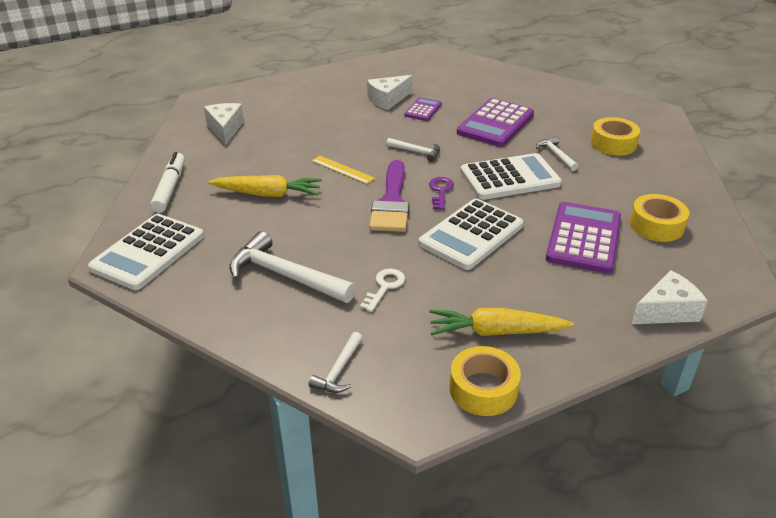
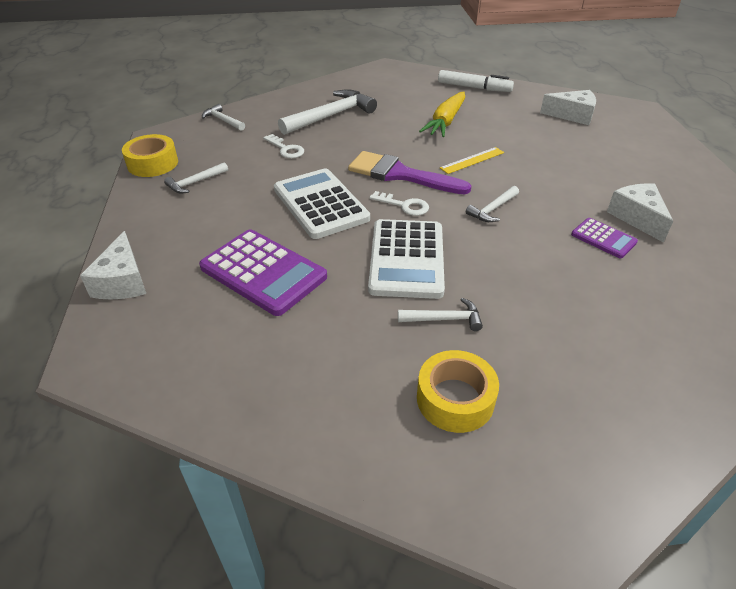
camera: 110 degrees right, 5 degrees up
white calculator [88,214,204,290] -> none
purple key [429,177,454,210] -> white key [369,191,429,216]
yellow carrot [429,308,574,336] -> white hammer [164,162,228,194]
purple calculator [457,98,534,147] -> none
yellow tape [629,194,689,242] -> none

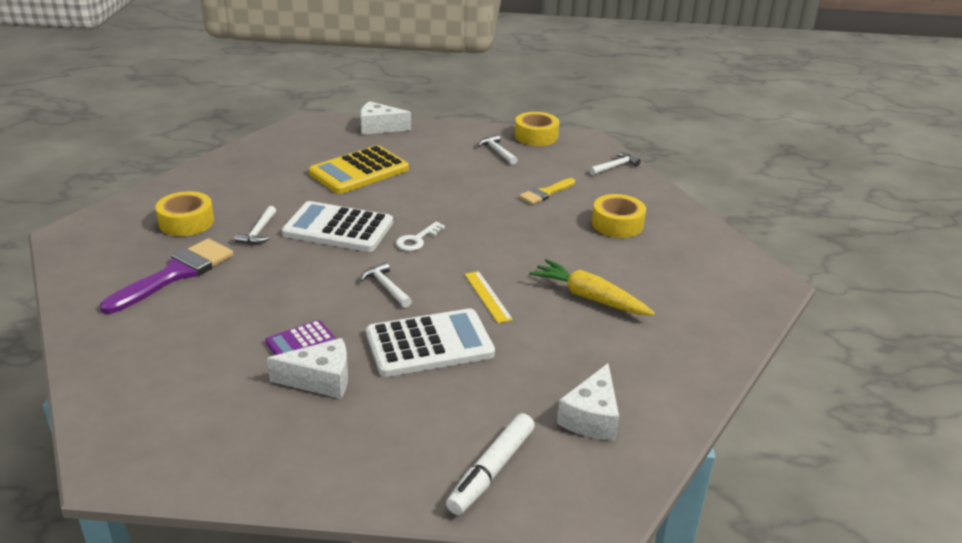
camera: 100 degrees right, 10 degrees down
purple calculator [199,229,327,316] -> yellow calculator [309,145,409,194]
white key [263,134,304,158] -> yellow brush [519,178,575,204]
white calculator [274,169,370,239] -> white calculator moved to [366,309,495,377]
white hammer [278,89,377,135] -> yellow tape [592,194,646,238]
purple brush [348,151,471,194] -> purple brush moved to [100,239,234,314]
white marker [438,70,514,92] -> white marker moved to [446,413,535,515]

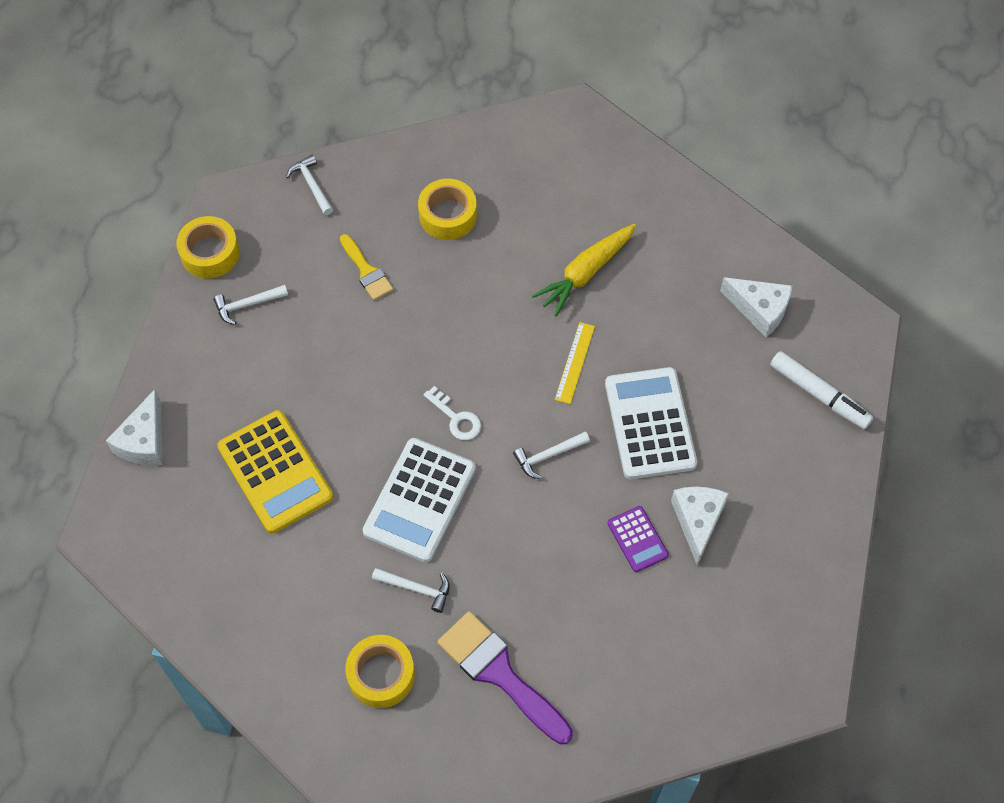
camera: 80 degrees left, 30 degrees up
yellow ruler [465,271,513,323] -> yellow ruler turned 60 degrees counterclockwise [555,322,595,404]

